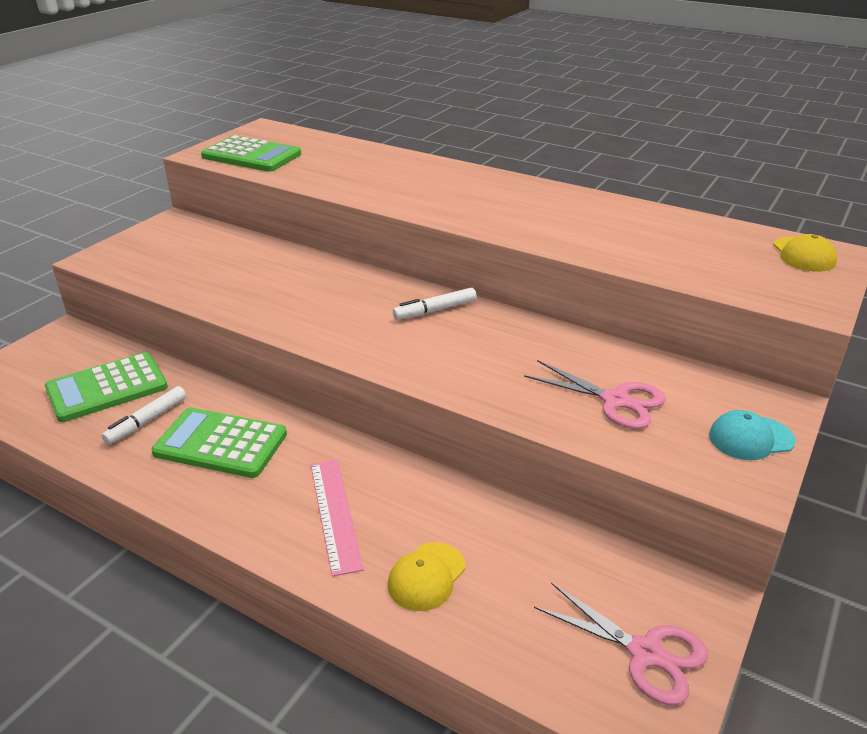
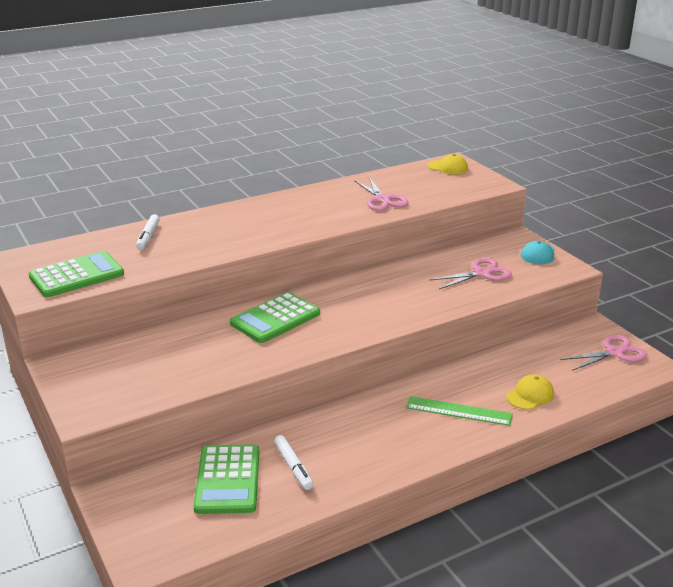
camera: 60 degrees left, 5 degrees down
green calculator [151,407,287,478] -> green calculator moved to [230,292,320,343]
pink ruler [311,460,364,577] -> green ruler [406,396,513,426]
yellow cap [388,542,466,611] -> yellow cap turned 105 degrees counterclockwise [506,374,554,410]
white marker [393,287,477,320] -> white marker moved to [136,214,160,250]
none -> pink scissors [354,177,409,211]

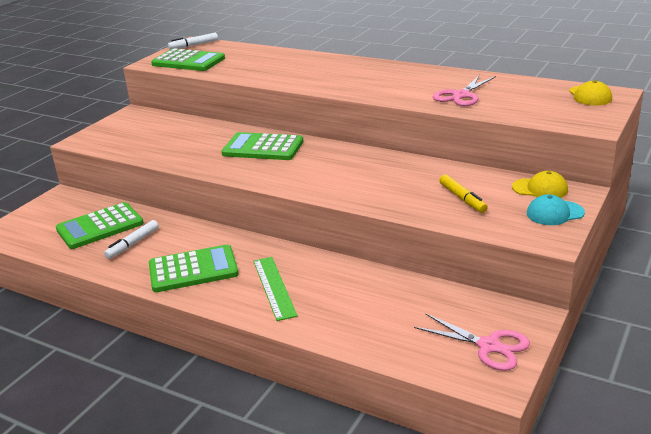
camera: 60 degrees right, 0 degrees up
white marker [136,214,160,250] -> white marker moved to [168,33,218,50]
pink scissors [429,258,512,289] -> yellow marker [439,175,488,213]
yellow cap [506,374,554,410] -> yellow cap moved to [512,171,568,198]
none -> green calculator [149,245,239,292]

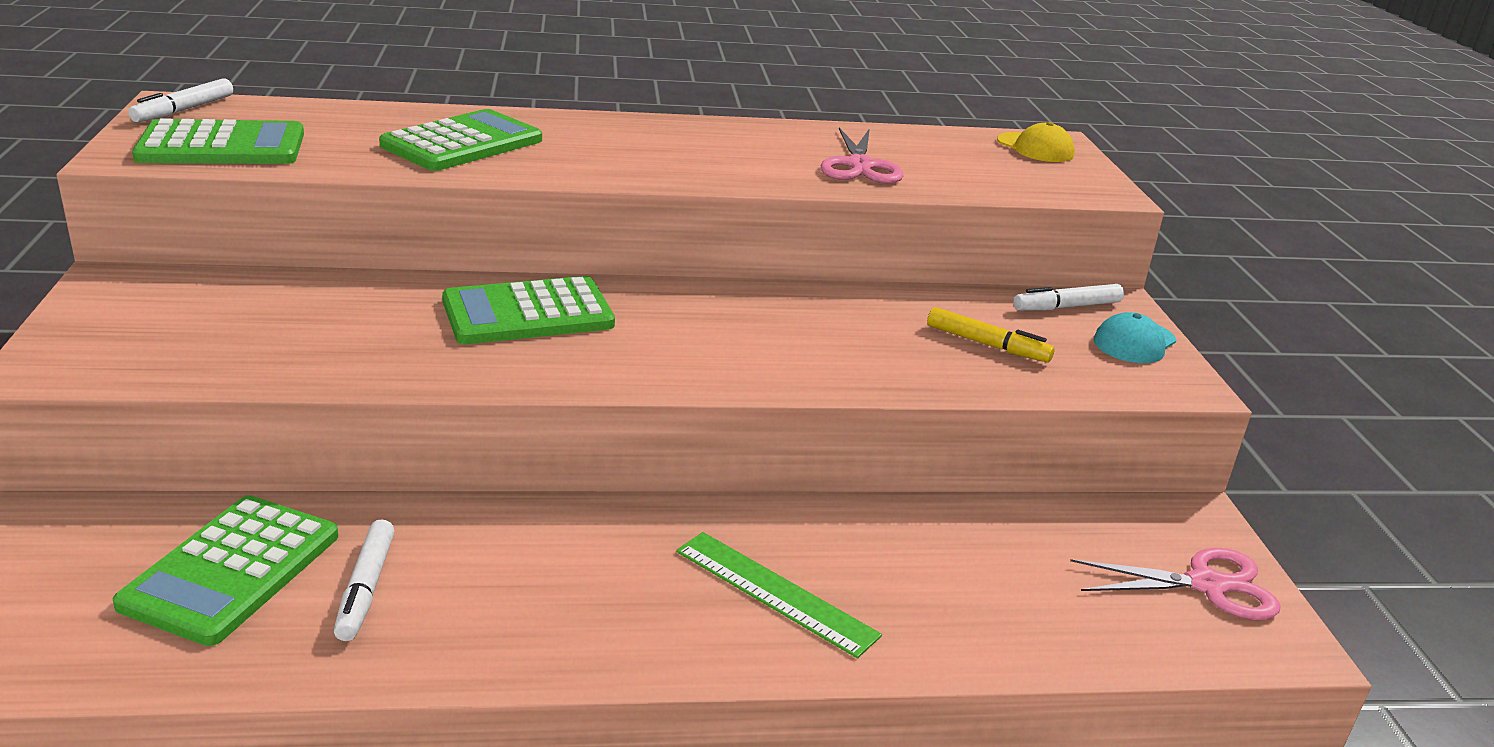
camera: 40 degrees left, 0 degrees up
green calculator [149,245,239,292] -> green calculator moved to [379,109,542,171]
yellow cap [512,171,568,198] -> white marker [1013,284,1124,311]

